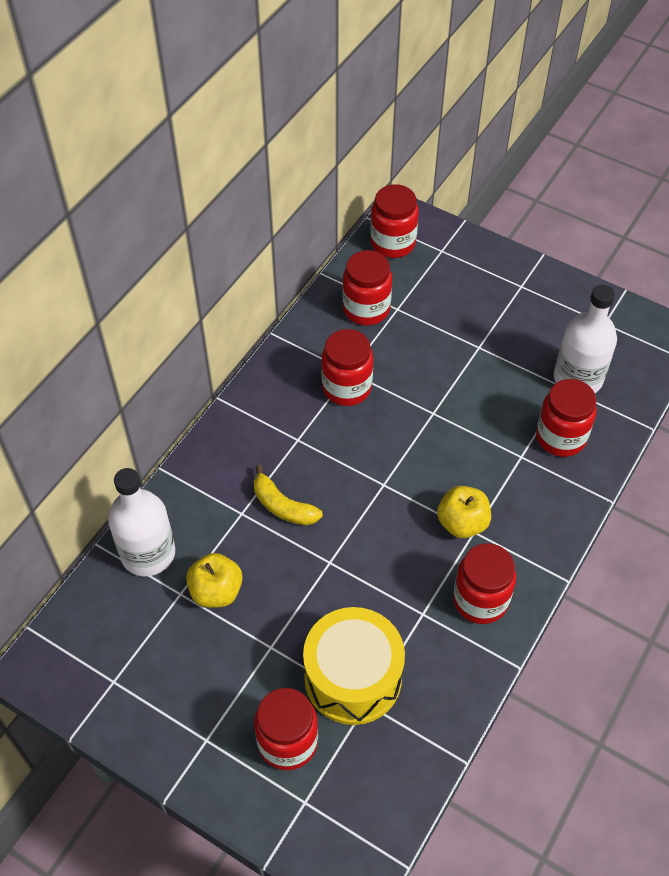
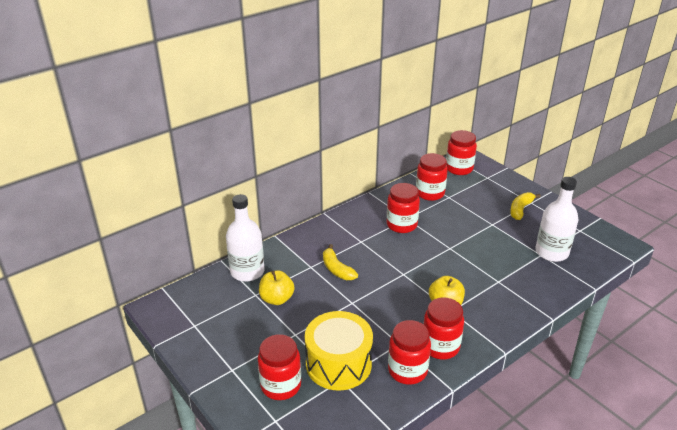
camera: 20 degrees right, 20 degrees down
red jar [536,379,597,457] -> red jar moved to [388,320,431,385]
none -> yellow banana [510,192,541,220]

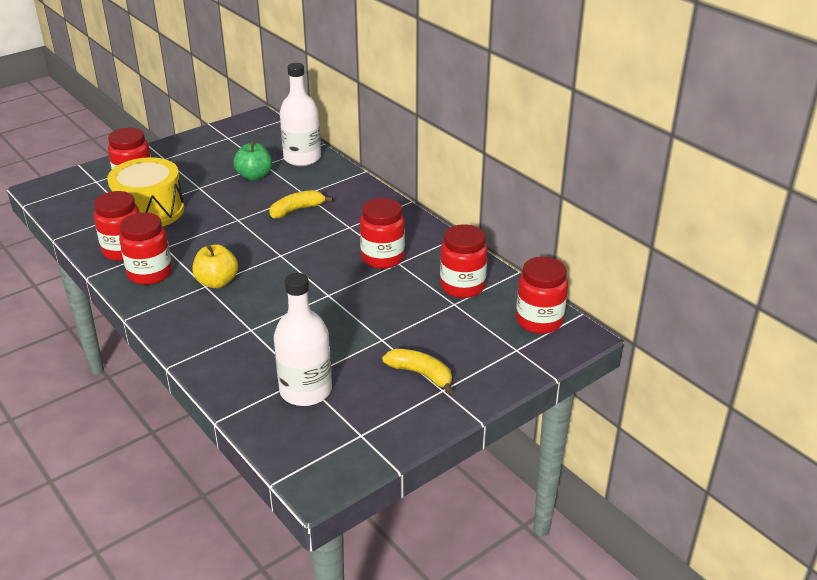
camera: 90 degrees right, 0 degrees up
yellow apple [259,270,294,305] -> green apple [233,141,272,180]

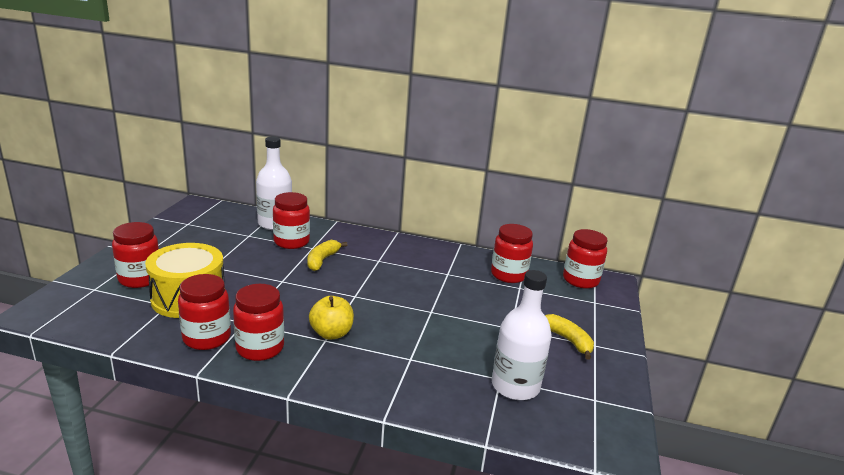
camera: 40 degrees left, 10 degrees down
green apple [233,141,272,180] -> none
red jar [360,198,405,269] -> red jar moved to [273,192,310,249]
yellow banana [382,349,453,394] -> yellow banana turned 60 degrees clockwise [545,314,594,360]

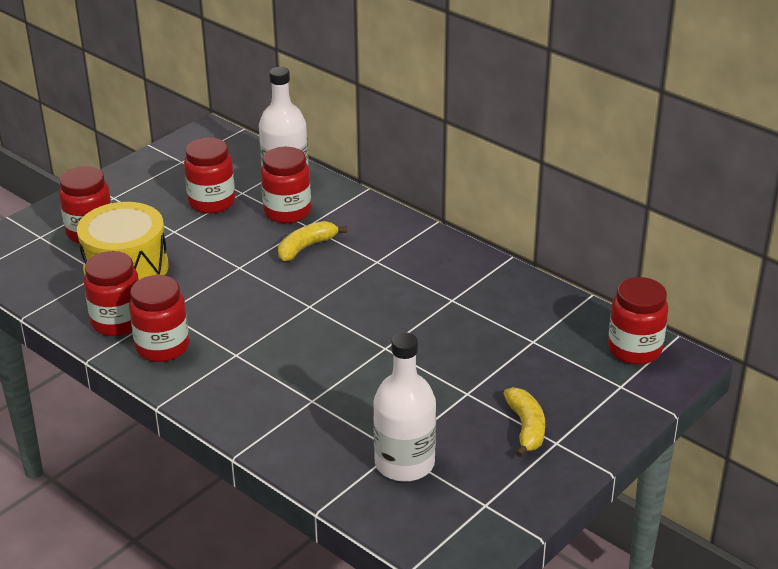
camera: 30 degrees right, 10 degrees up
yellow apple [309,296,354,340] -> none
red jar [491,224,533,283] -> red jar moved to [184,137,235,214]

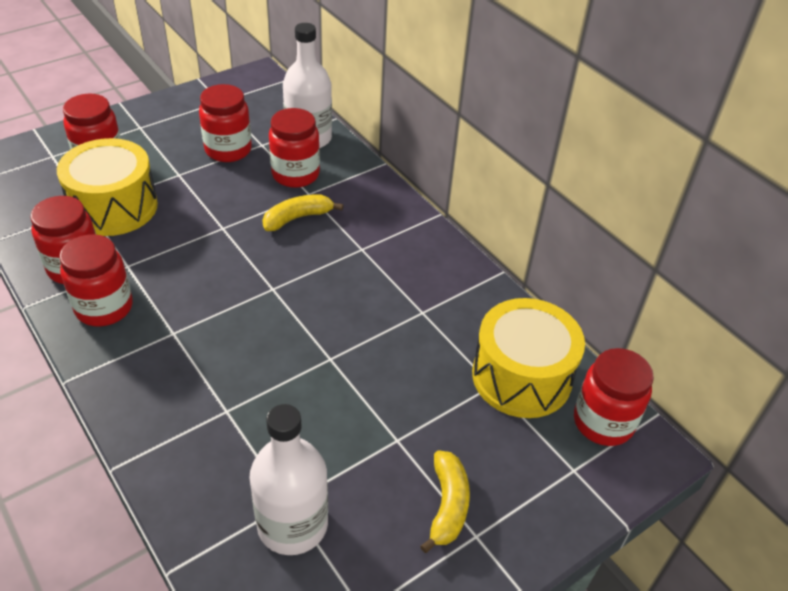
camera: 10 degrees right, 10 degrees up
none -> yellow drum [472,298,585,418]

